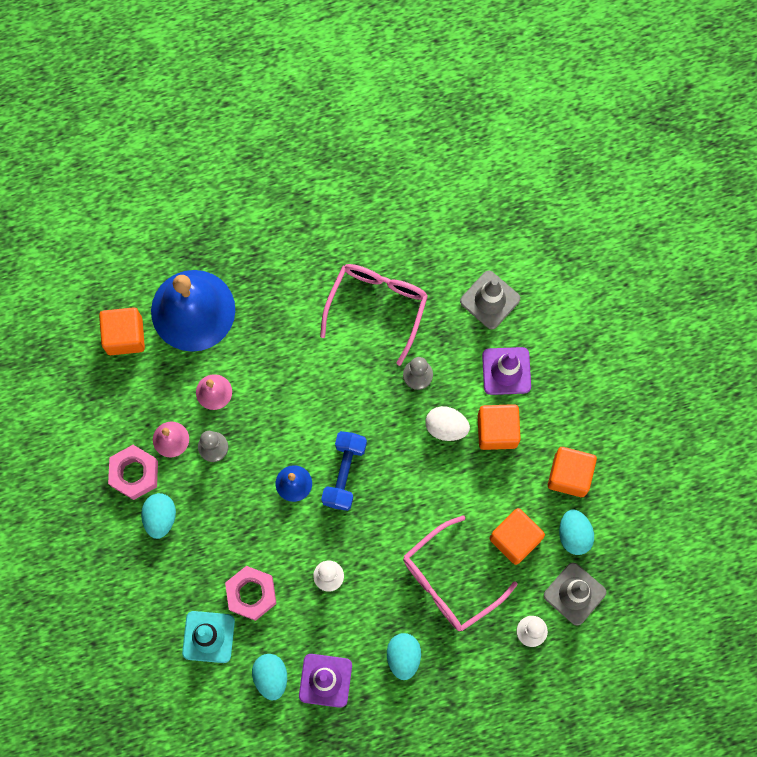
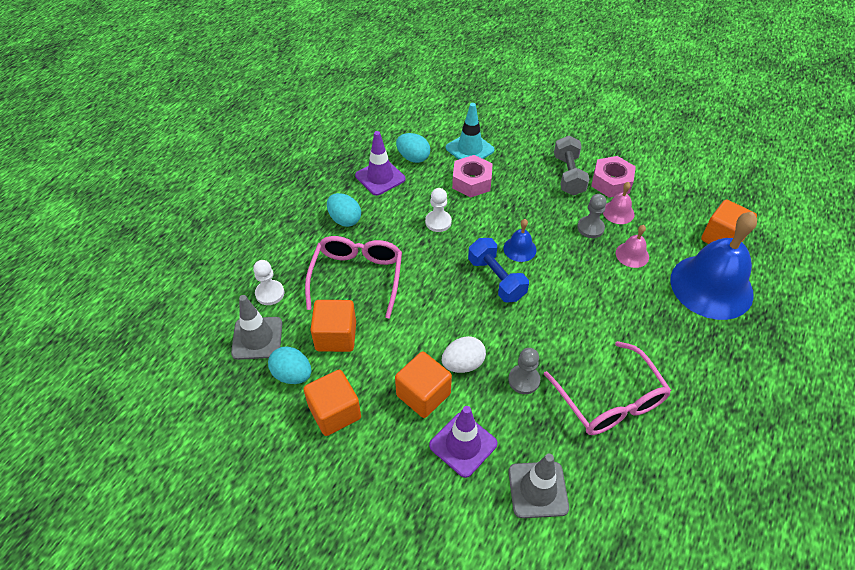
camera: 135 degrees right, 25 degrees down
turquoise egg [141,493,176,539] -> grey dumbbell [554,135,589,196]

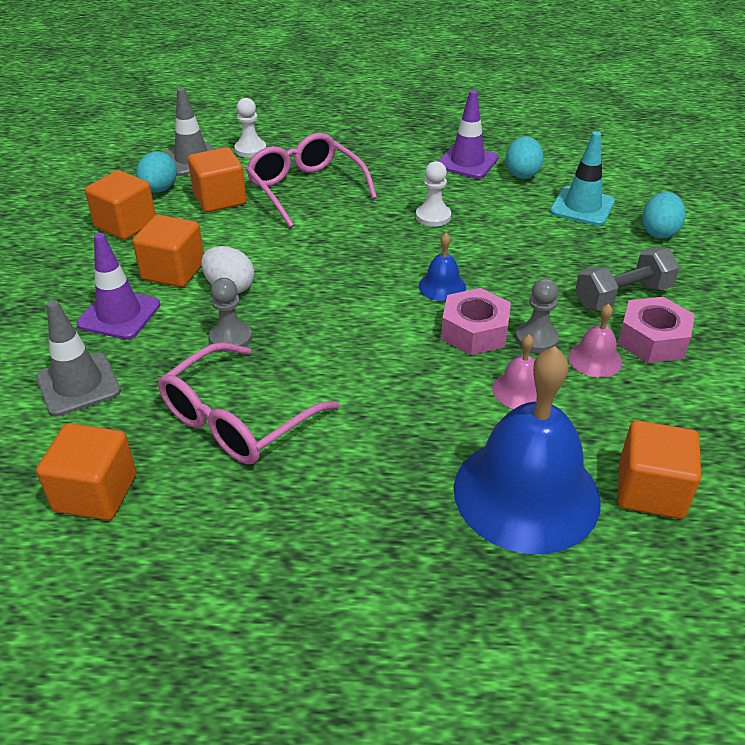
camera: 65 degrees right, 10 degrees down
pink glasses [305,236,402,319] -> pink glasses turned 105 degrees counterclockwise [246,133,377,228]
turquoise egg [327,193,361,227] -> turquoise egg moved to [642,192,686,239]
pink nut [452,155,493,198] -> pink nut moved to [441,288,511,355]
blue dumbbell [468,238,529,303] -> none
none -> orange cube [36,423,136,520]

